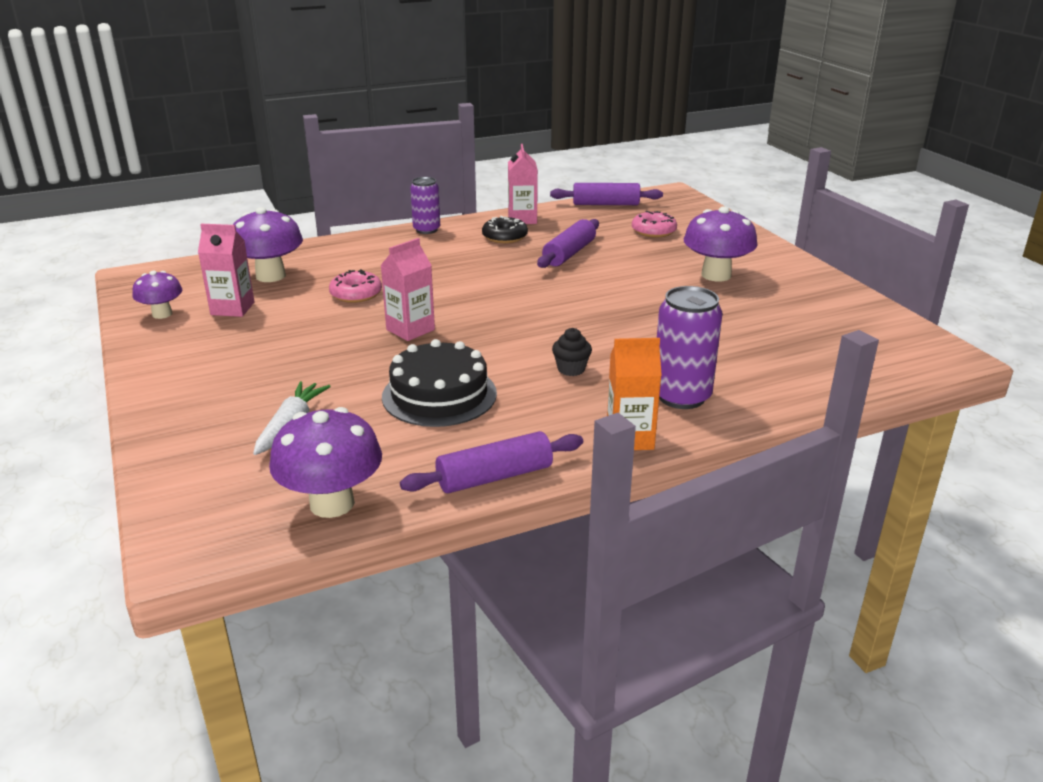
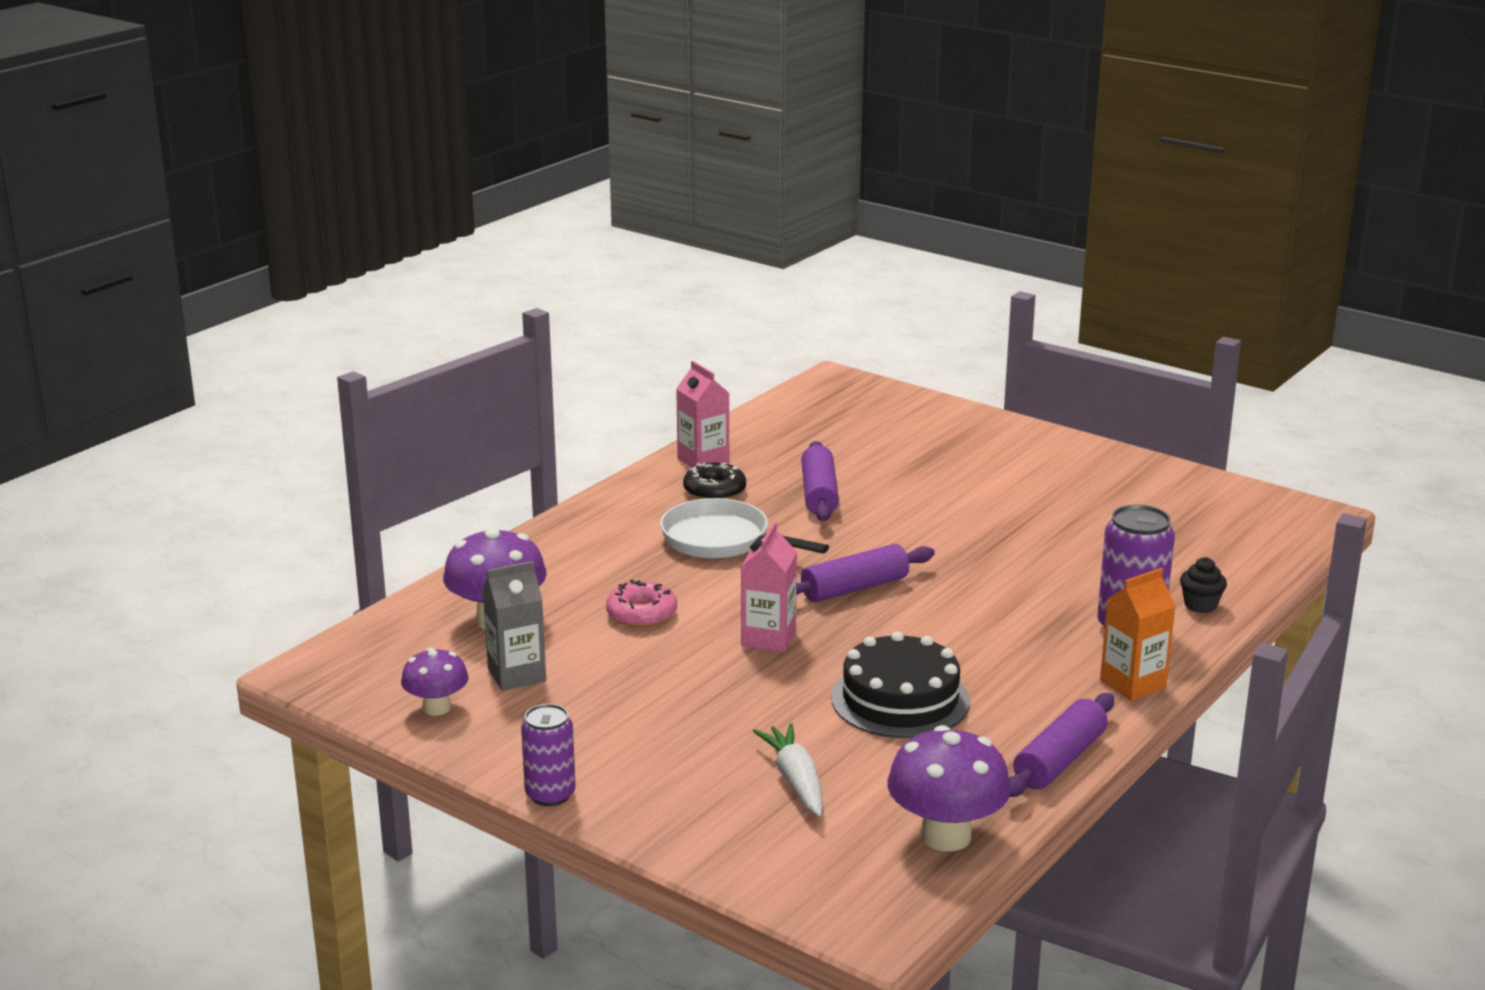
camera: 30 degrees left, 5 degrees down
pink carton [198,224,255,317] -> grey carton [482,561,546,691]
purple can [410,177,440,234] -> purple can moved to [521,704,576,806]
purple rolling pin [550,183,663,205] -> purple rolling pin moved to [796,544,935,602]
black cupcake [552,328,592,376] -> black cupcake moved to [1180,557,1227,613]
pink donut [632,211,677,238] -> none
purple mushroom [684,206,757,282] -> none
none -> white pan [660,498,829,559]

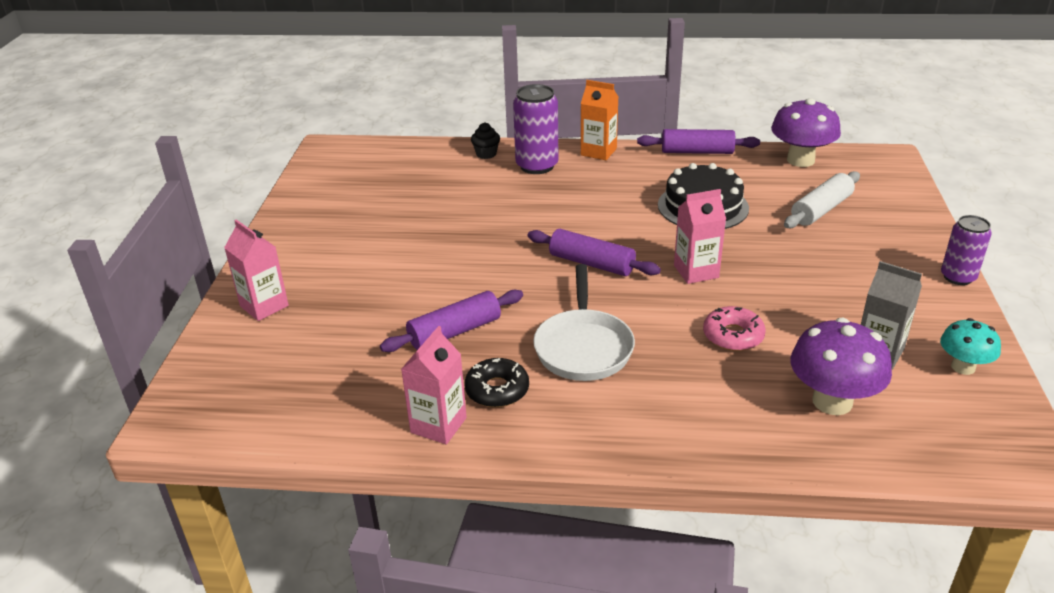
camera: 120 degrees left, 10 degrees up
purple mushroom [401,648,469,716] -> turquoise mushroom [940,318,1001,375]
white carrot [753,723,823,817] -> white rolling pin [784,171,860,228]
none -> pink carton [224,219,289,321]

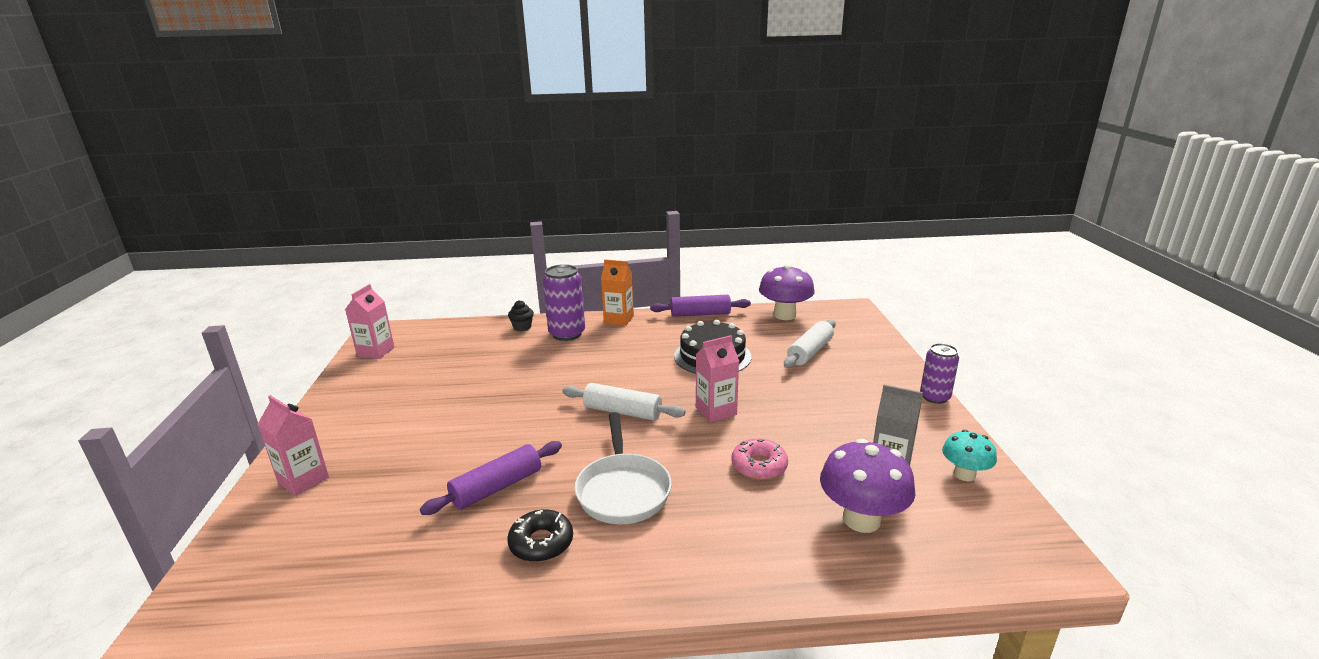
camera: 10 degrees left, 10 degrees down
pink carton [401,326,467,445] -> pink carton moved to [345,284,394,359]
purple rolling pin [528,229,661,276] -> white rolling pin [563,383,686,421]

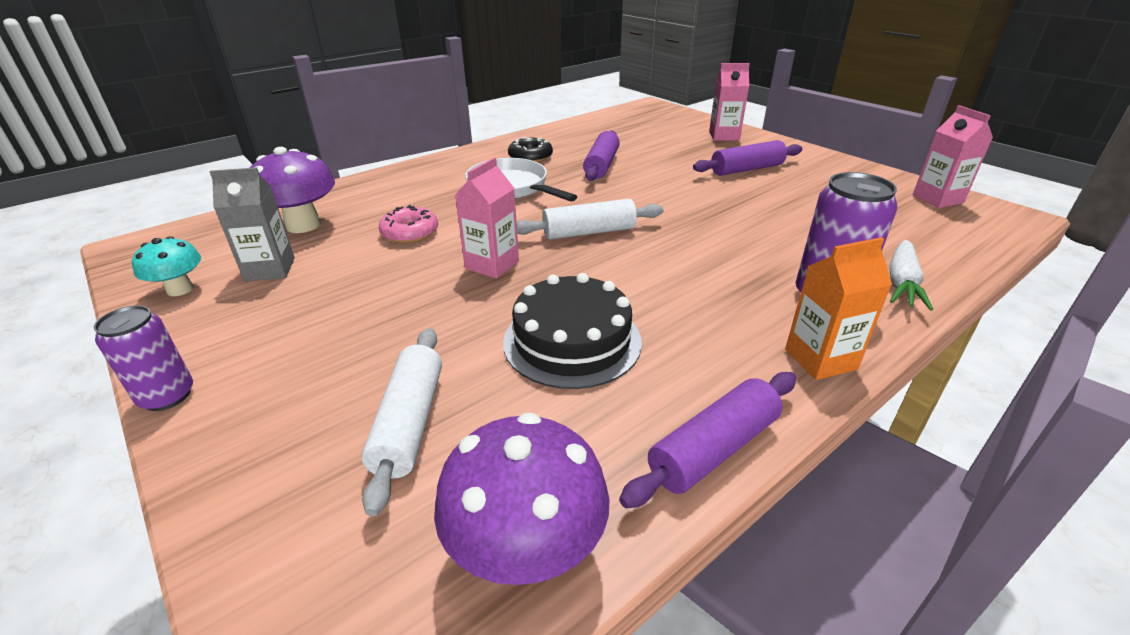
camera: 145 degrees right, 10 degrees up
black cupcake [508,300,534,331] -> white carrot [889,240,933,310]
none -> purple rolling pin [693,140,802,176]

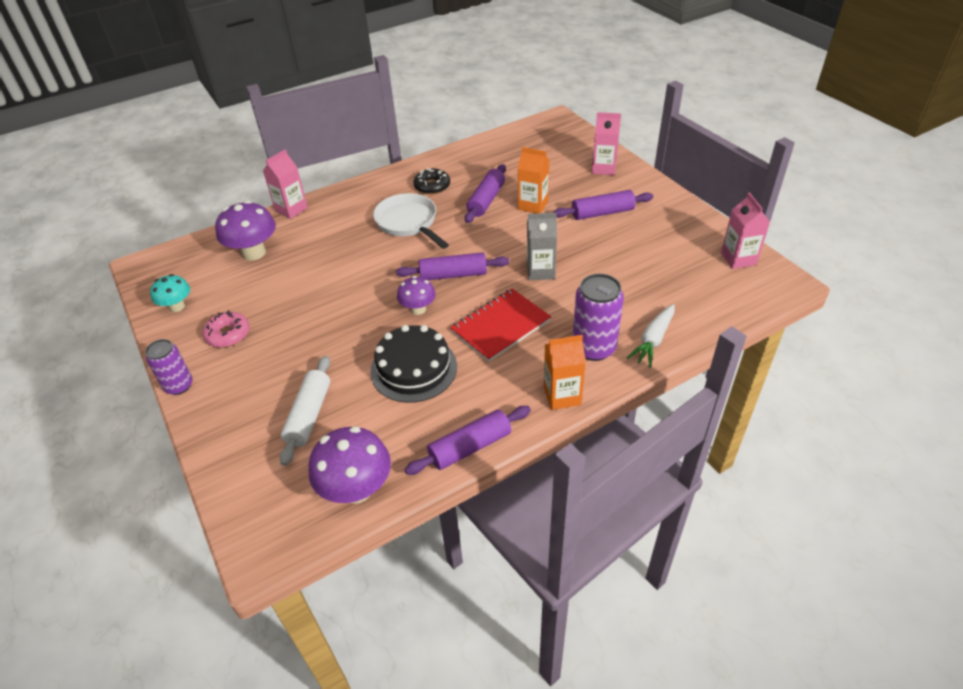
camera: 10 degrees right, 10 degrees up
grey carton [209,167,295,282] -> grey carton moved to [527,213,557,280]
pink donut [379,205,438,243] -> pink donut moved to [202,310,250,348]
pink carton [455,157,519,279] -> pink carton moved to [263,149,308,219]
white rolling pin [517,199,663,240] -> purple rolling pin [396,252,509,280]
none -> purple mushroom [397,276,436,315]
none -> red notebook [450,289,551,362]
none -> orange carton [518,147,549,214]

